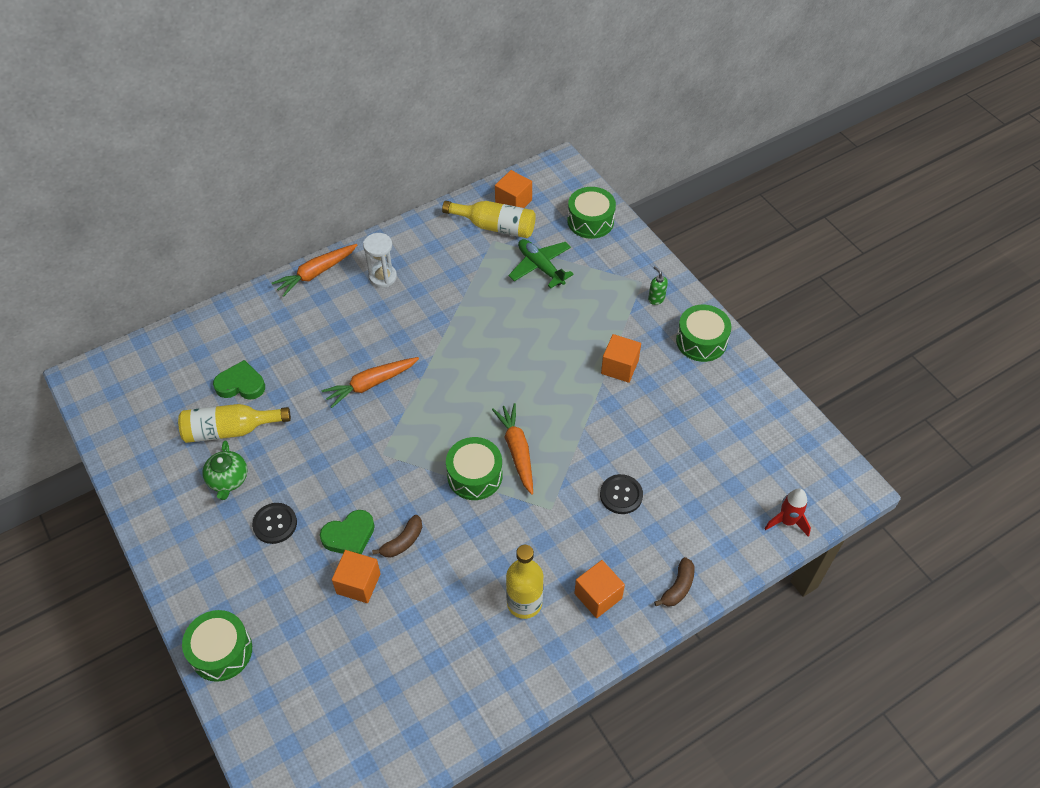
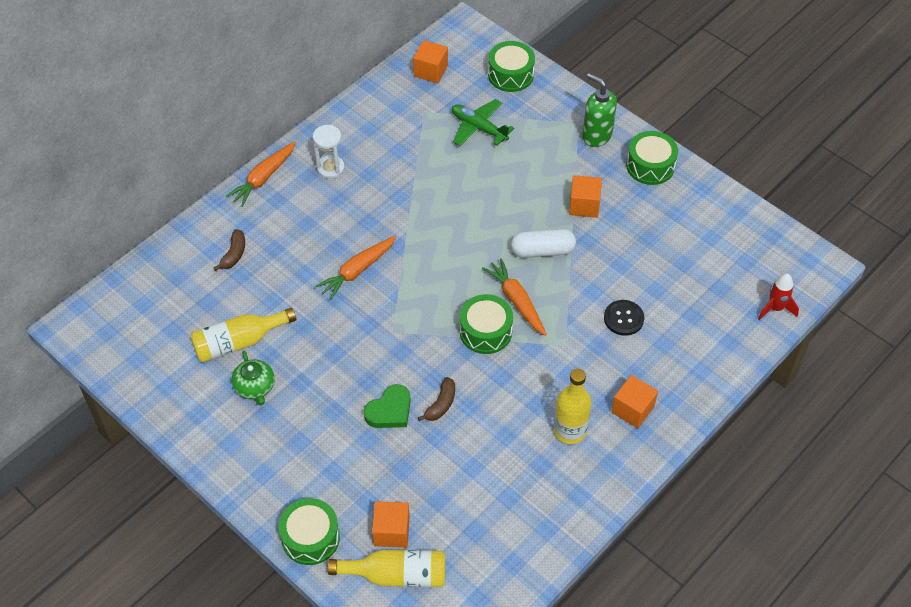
camera: 15 degrees left, 0 degrees up
green heart [213,360,265,400] -> none
black button [252,503,297,544] -> none
orange cube [332,550,381,603] -> orange cube moved to [372,501,410,548]
yellow bottle [442,201,536,238] -> yellow bottle moved to [328,550,445,587]
green soap dispenser [648,266,668,305] -> green soap dispenser [582,73,617,147], size x1.96
brown banana [654,557,695,607] -> brown banana moved to [214,229,245,271]
none -> white capsule [511,229,576,258]

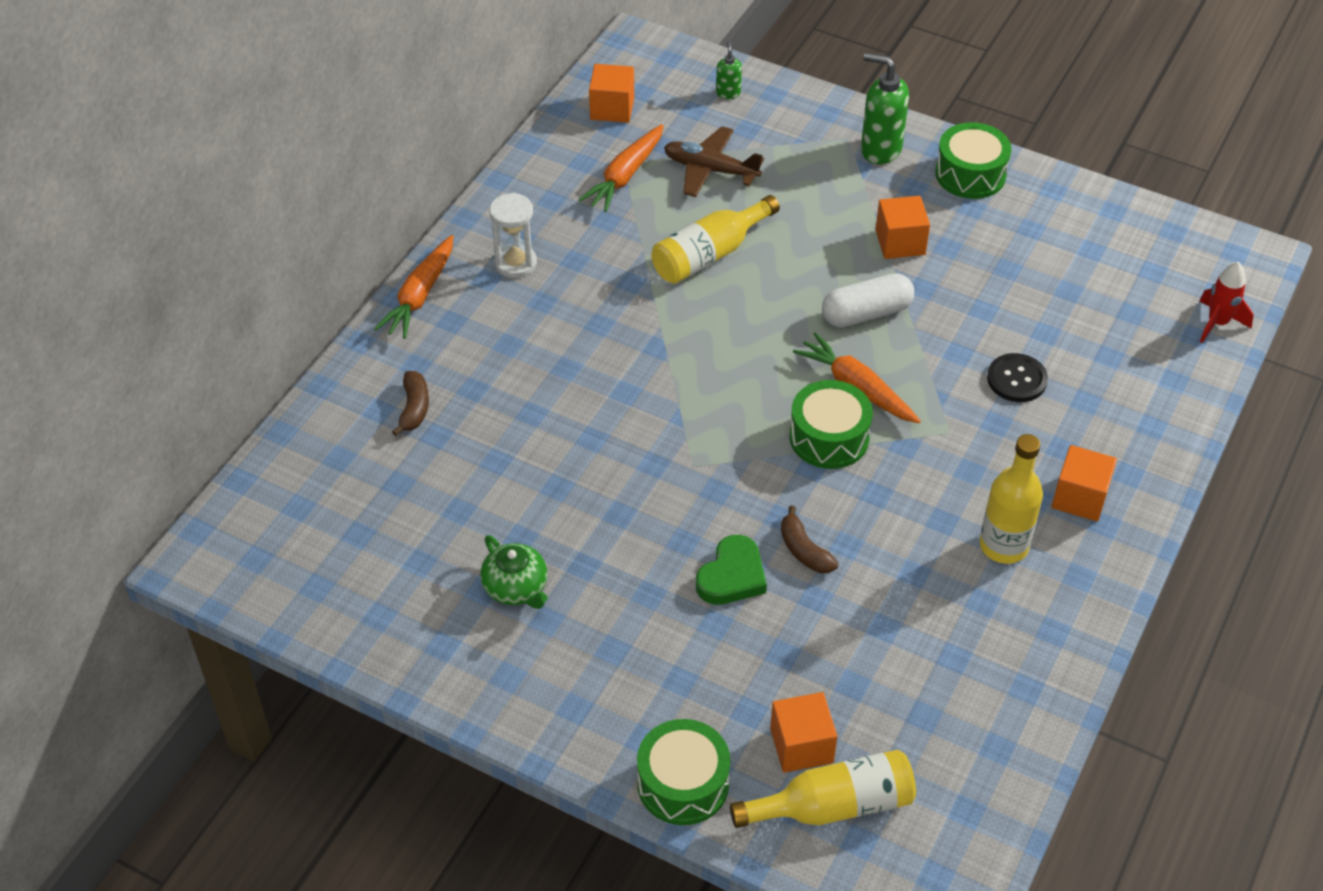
camera: 15 degrees left, 5 degrees down
yellow bottle [190,308,296,362] -> yellow bottle moved to [652,195,780,284]
orange carrot [315,236,397,300] -> orange carrot moved to [579,124,664,212]
brown banana [418,377,455,421] -> brown banana turned 135 degrees clockwise [781,505,839,573]
green plane [452,99,514,146] -> brown plane [664,126,764,197]
green drum [488,41,535,92] -> green soap dispenser [716,41,742,99]

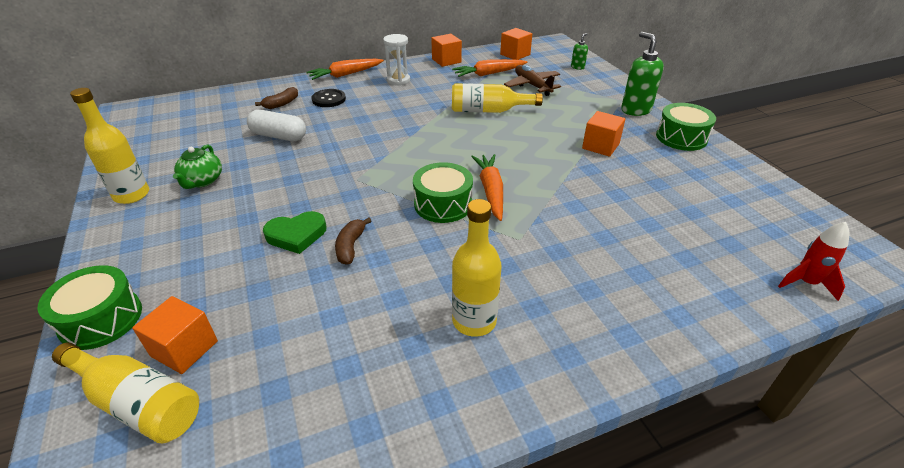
camera: 40 degrees right, 10 degrees down
white capsule [822,273,914,327] -> white capsule moved to [247,110,306,141]
black button [987,353,1048,402] -> black button moved to [312,89,346,107]
orange cube [1052,445,1117,521] -> orange cube moved to [431,34,462,67]
none -> yellow bottle [70,88,149,204]

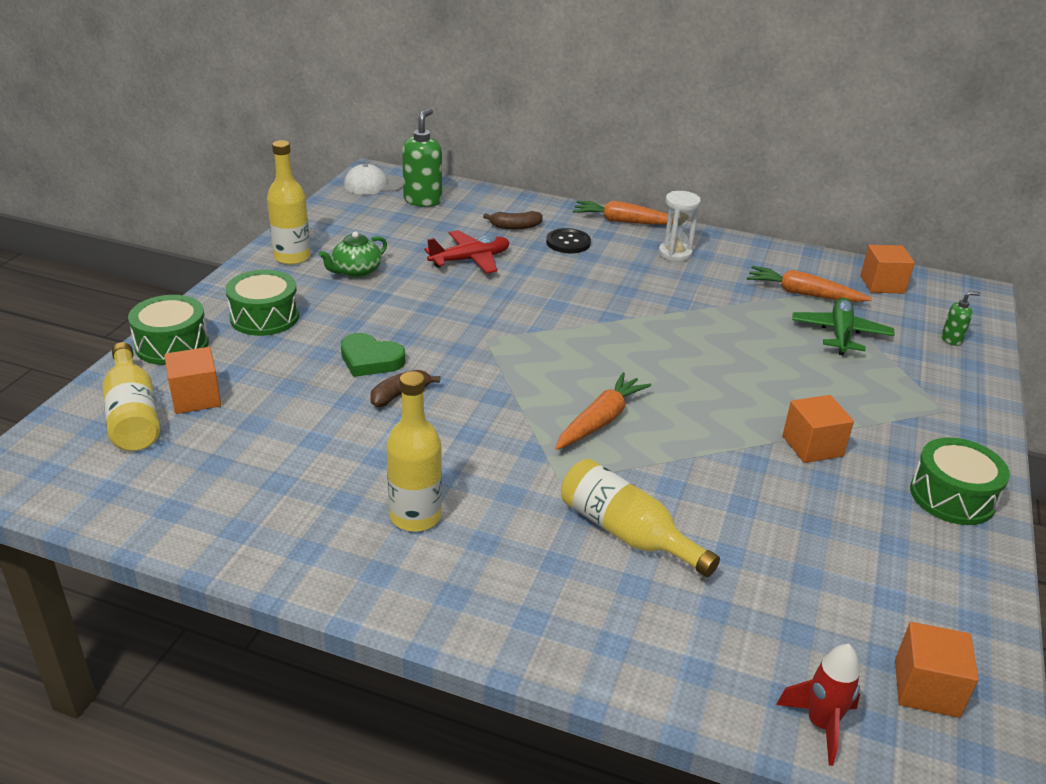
camera: 40 degrees right, 5 degrees down
white capsule [247,110,306,141] -> red plane [424,230,510,274]
green drum [413,162,473,223] -> green drum moved to [226,270,299,336]
orange cube [431,34,462,67] -> orange cube moved to [895,622,979,718]
yellow bottle [452,83,543,113] -> yellow bottle moved to [561,459,720,577]
brown plane [504,65,561,96] -> green plane [792,298,895,355]
green soap dispenser [621,32,664,116] -> green soap dispenser moved to [402,108,442,207]
none -> white cap [344,164,403,195]

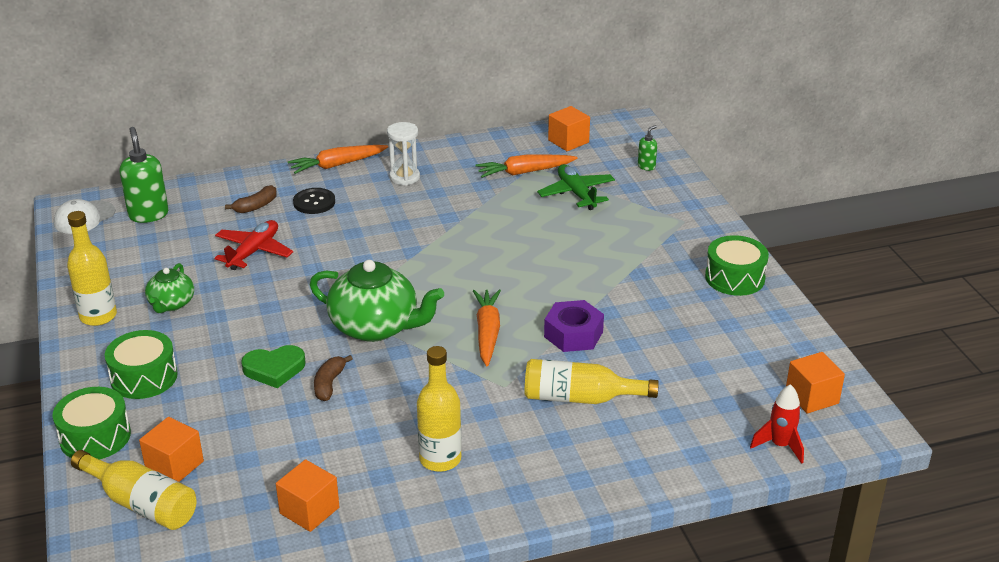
camera: 35 degrees left, 0 degrees up
orange cube [782,395,854,463] -> orange cube moved to [276,459,339,532]
none -> green teapot [310,260,444,342]
none -> purple nut [544,300,604,352]

